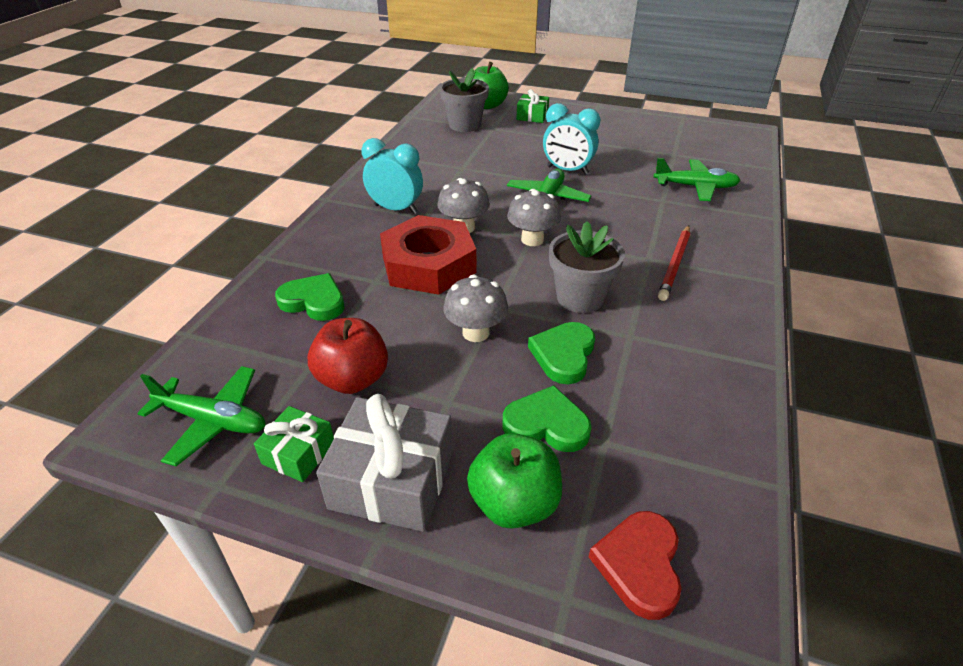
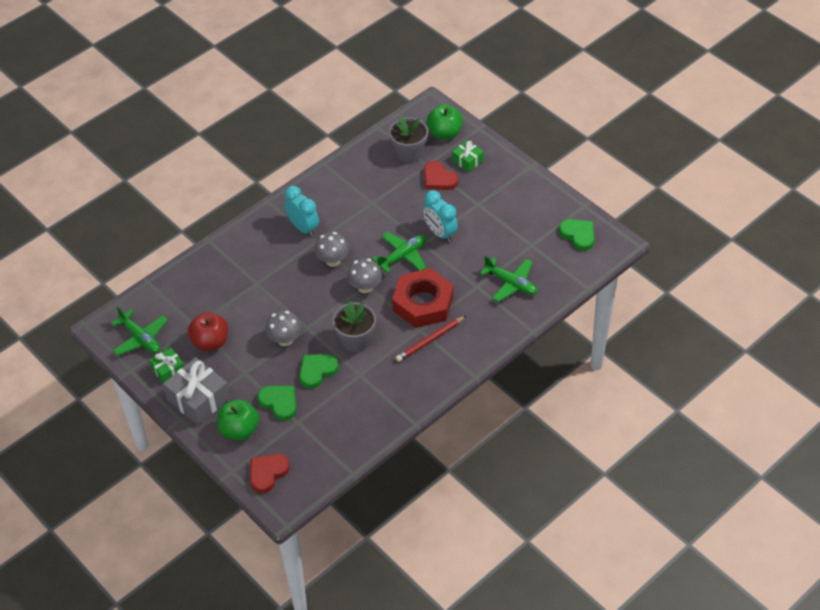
camera: 30 degrees right, 10 degrees up
green heart [275,273,345,321] -> green heart moved to [559,219,594,251]
red nut [380,215,476,295] -> red nut moved to [392,268,454,328]
none -> red heart [424,161,458,190]

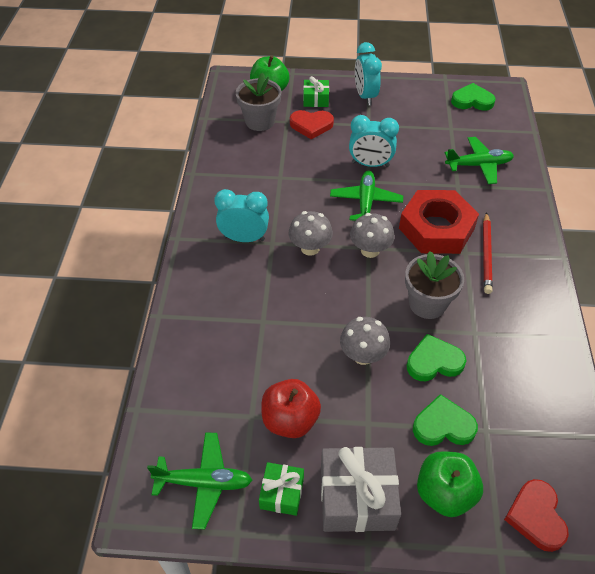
camera: 45 degrees left, 0 degrees up
green heart [299,354,339,389] -> green heart turned 75 degrees clockwise [407,334,466,381]
none -> turquoise clock [355,42,382,105]

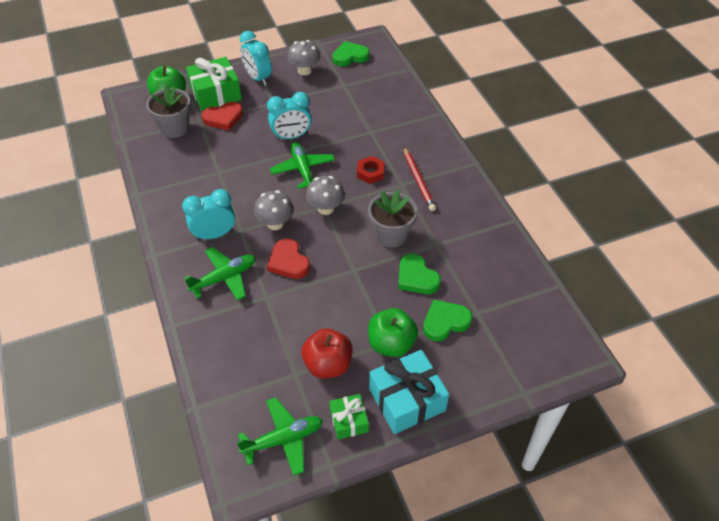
camera: 25 degrees left, 0 degrees up
green gift [303,76,329,107] -> green gift [186,57,242,111], size x1.79
grey gift [321,447,401,532] -> turquoise gift [369,350,449,434]
grey mushroom [340,317,390,365] -> grey mushroom moved to [287,40,320,75]
red nut [399,190,479,254] -> red nut [357,156,385,184], size x0.46
green heart [407,334,466,381] -> green heart turned 90 degrees counterclockwise [398,254,441,294]
green apple [417,451,483,517] -> green apple moved to [368,308,418,357]
green plane [445,137,514,184] -> green plane moved to [184,247,256,301]
red heart [504,479,569,552] -> red heart moved to [267,238,310,279]

